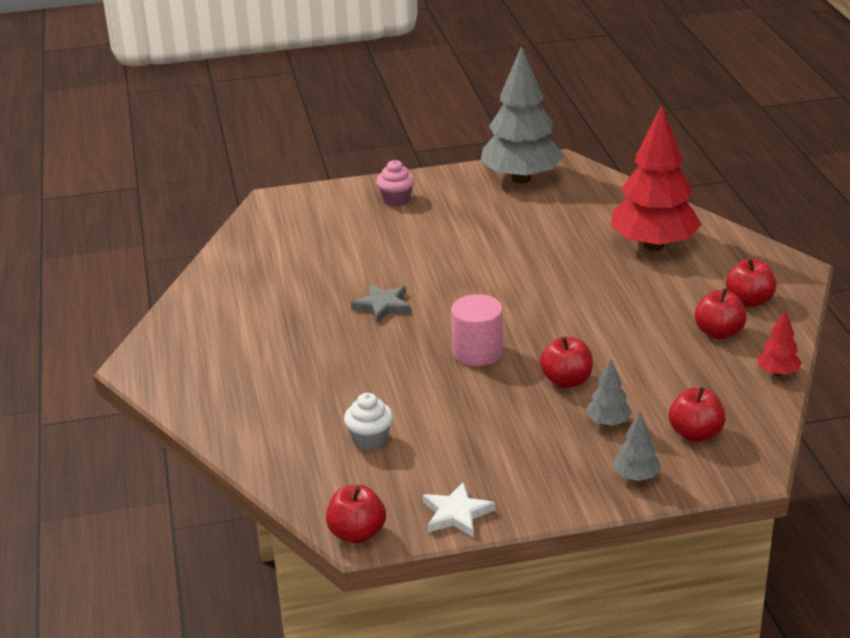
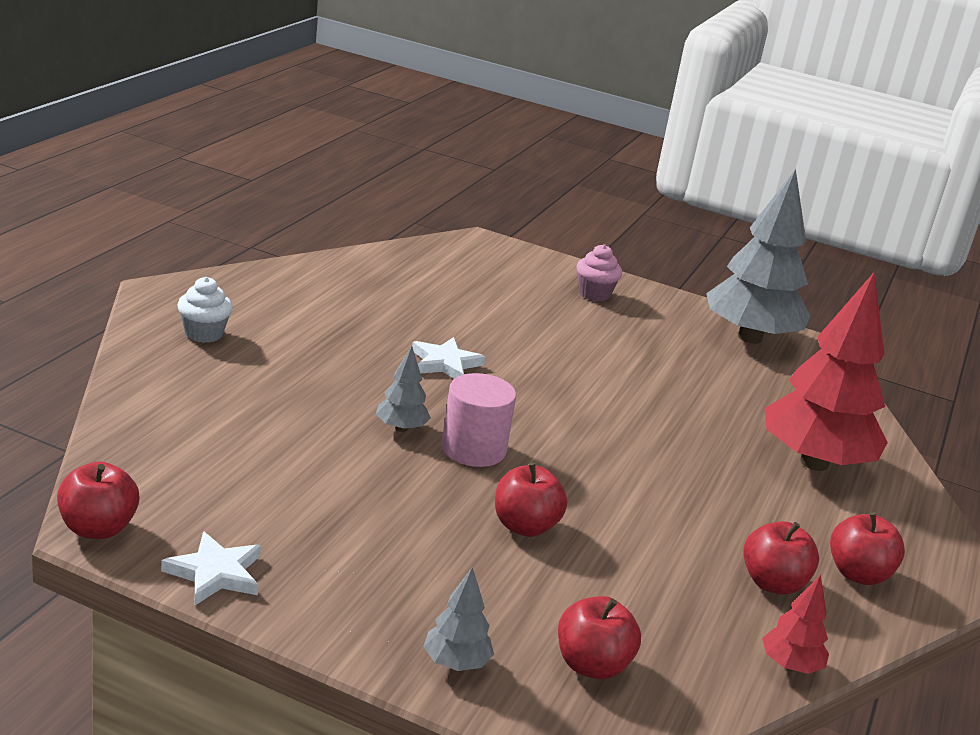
camera: 30 degrees right, 5 degrees down
white cupcake [344,393,393,450] -> white cupcake moved to [177,277,233,343]
grey star [351,284,411,323] -> white star [412,337,485,379]
grey tree [586,359,632,426] -> grey tree moved to [376,346,431,432]

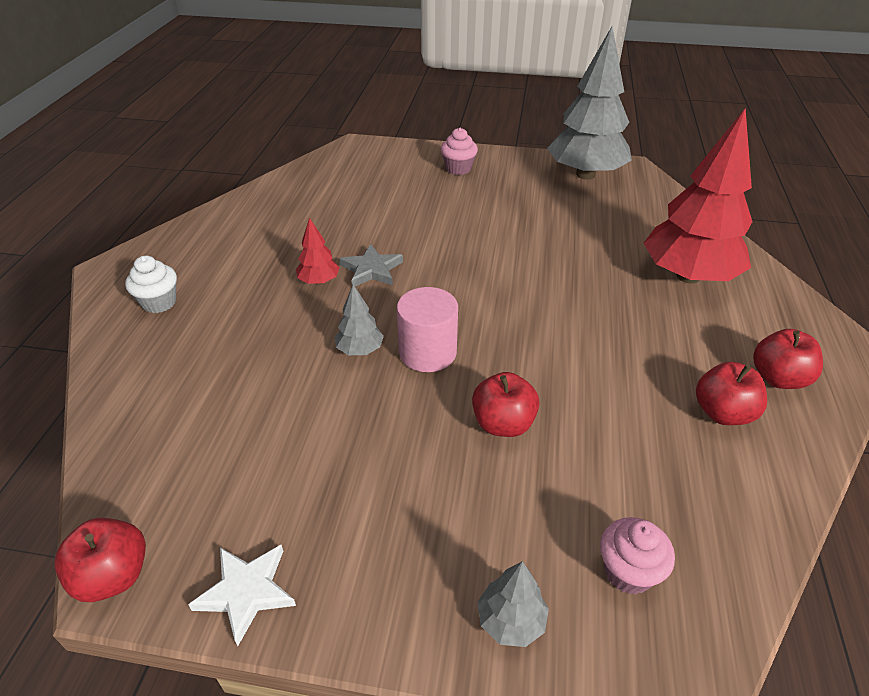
camera: 10 degrees left, 15 degrees up
white star [412,337,485,379] -> grey star [339,244,403,286]
red apple [558,596,641,679] -> pink cupcake [600,517,675,594]
red tree [762,575,829,674] -> red tree moved to [296,217,340,285]

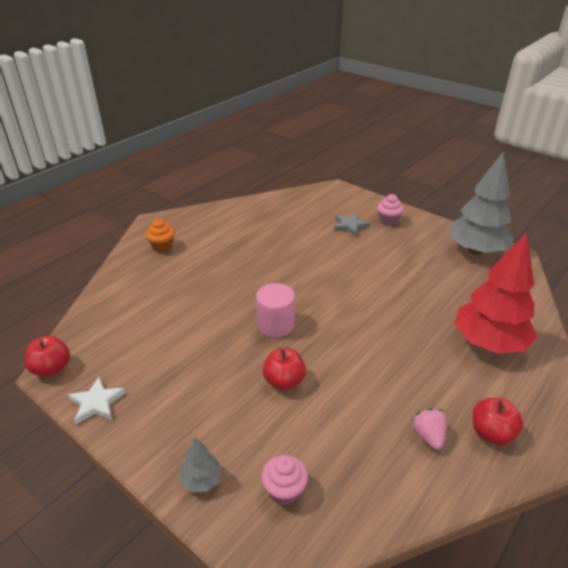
camera: 30 degrees right, 5 degrees down
white cupcake [125,256,177,313] -> orange cupcake [146,219,175,253]
red tree [296,217,340,285] -> none
grey tree [335,285,384,355] -> none
grey star [339,244,403,286] -> grey star moved to [334,213,370,236]
red apple [696,362,767,425] -> pink strawberry [412,408,447,450]

